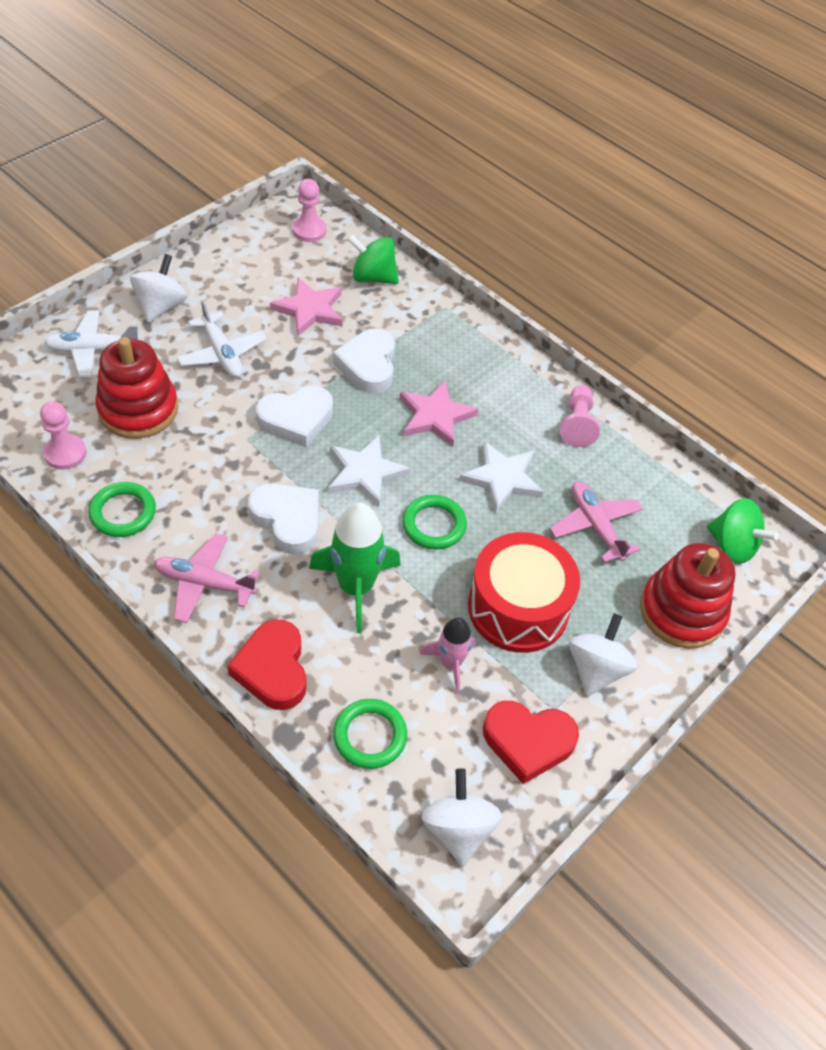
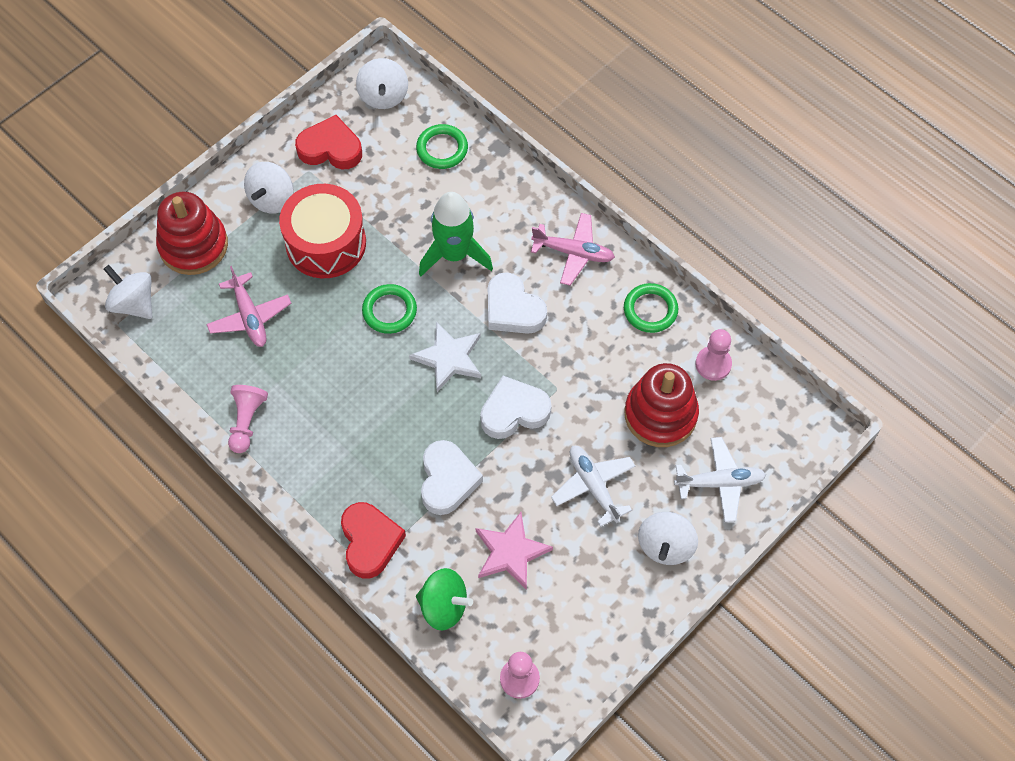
camera: 175 degrees left, 10 degrees up
red heart [227,619,307,710] -> red heart moved to [341,502,406,579]
pink star [400,381,478,447] -> none
pink rocket [420,617,475,693] -> none
white star [459,441,544,512] -> none
green spinning top [707,498,779,564] -> white spinning top [104,265,152,319]

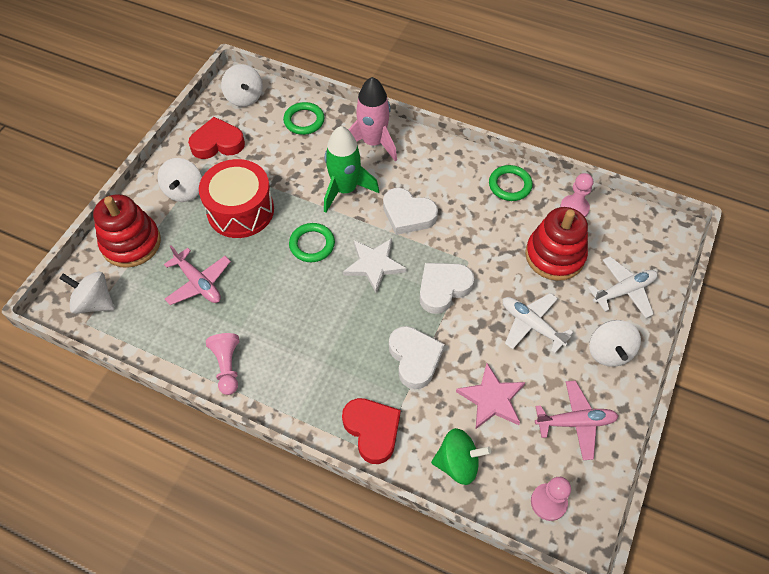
camera: 20 degrees left, 5 degrees down
pink plane [531,213,615,286] -> pink plane moved to [535,381,618,460]
none -> pink rocket [348,77,397,161]

